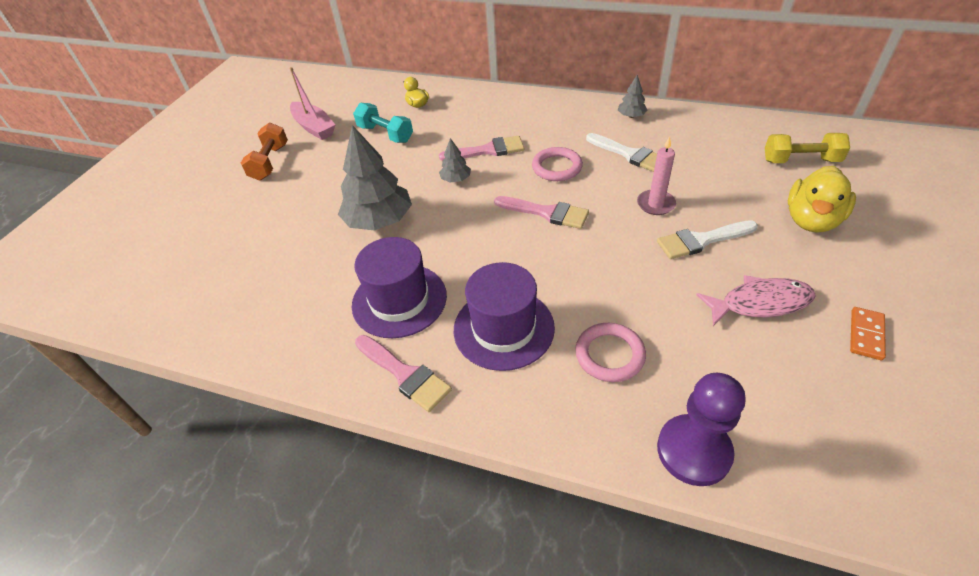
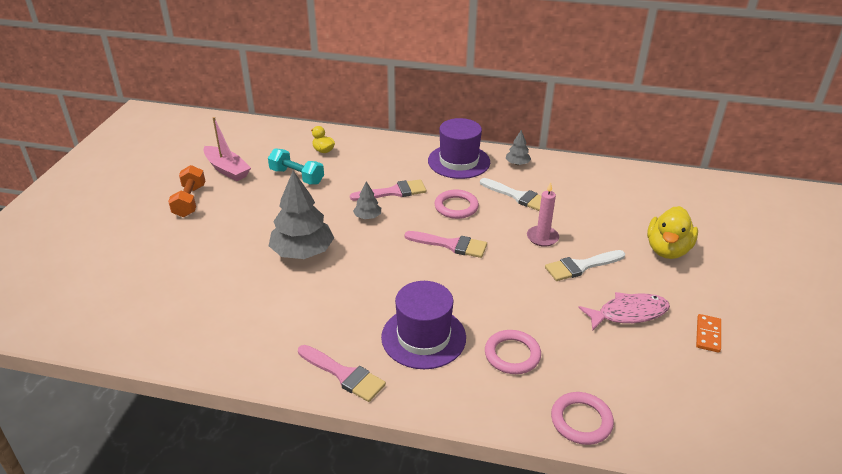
camera: 10 degrees left, 10 degrees down
purple hat [352,237,447,338] -> purple hat moved to [428,118,490,179]
purple pawn [657,373,745,486] -> pink ring [551,392,614,445]
yellow dumbbell [765,133,850,163] -> none

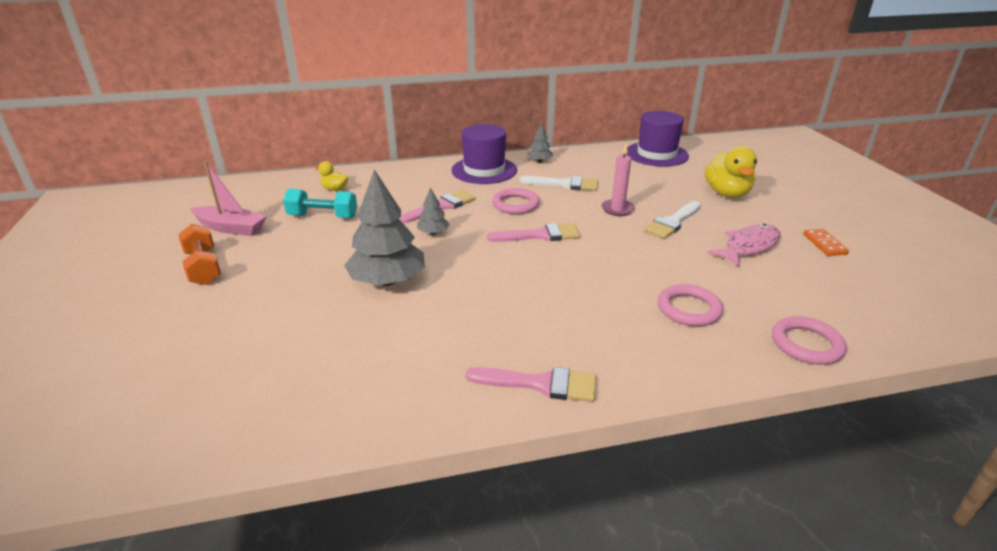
camera: 25 degrees left, 5 degrees down
purple hat [381,281,466,369] -> purple hat moved to [626,111,689,167]

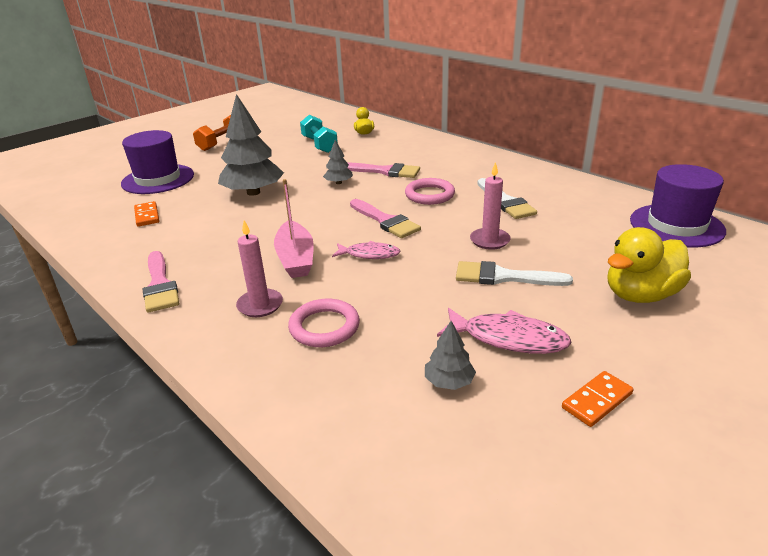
camera: 60 degrees right, 0 degrees up
pink boat [190,161,267,236] -> pink boat moved to [274,179,314,278]
purple hat [451,124,517,184] -> purple hat moved to [121,130,194,194]
grey tree [527,123,553,162] -> grey tree moved to [425,321,476,390]
pink ring [772,316,847,365] -> none
none -> orange domino [134,201,159,227]
none -> pink candle [236,220,283,317]
none -> pink fish [332,241,401,259]

